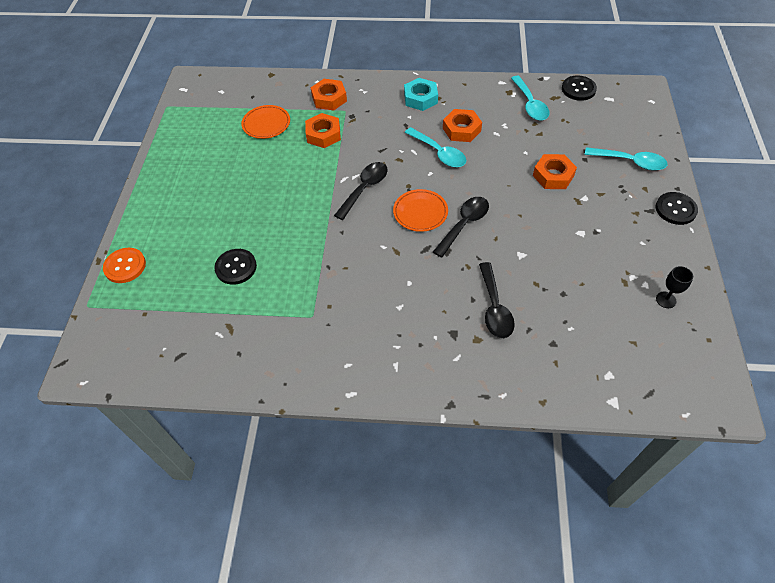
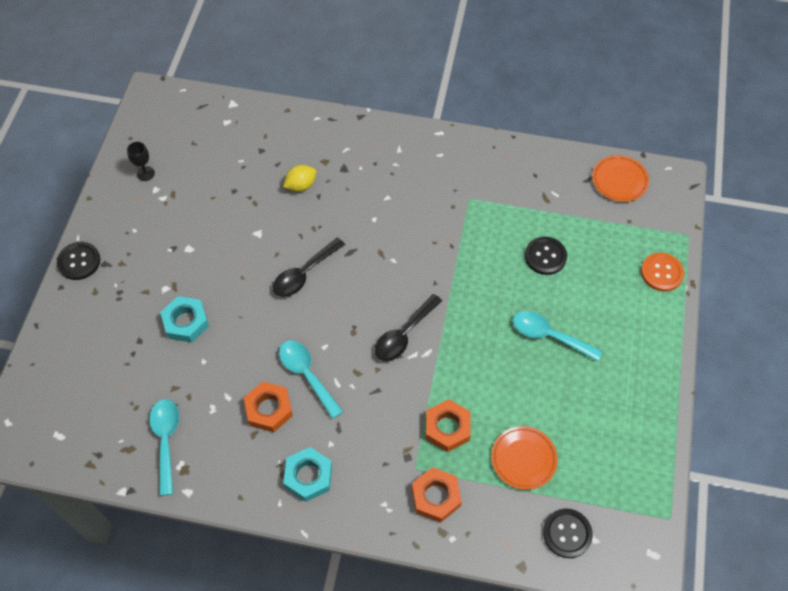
camera: 175 degrees left, 5 degrees up
orange plate [393,189,448,232] -> orange plate moved to [592,155,649,202]
black spoon [479,262,515,338] -> yellow lemon [283,165,316,192]
orange nut [533,154,577,189] -> turquoise nut [160,296,209,343]
black button [562,75,597,101] -> black button moved to [543,508,593,558]
turquoise spoon [584,147,668,171] -> turquoise spoon moved to [513,311,602,361]

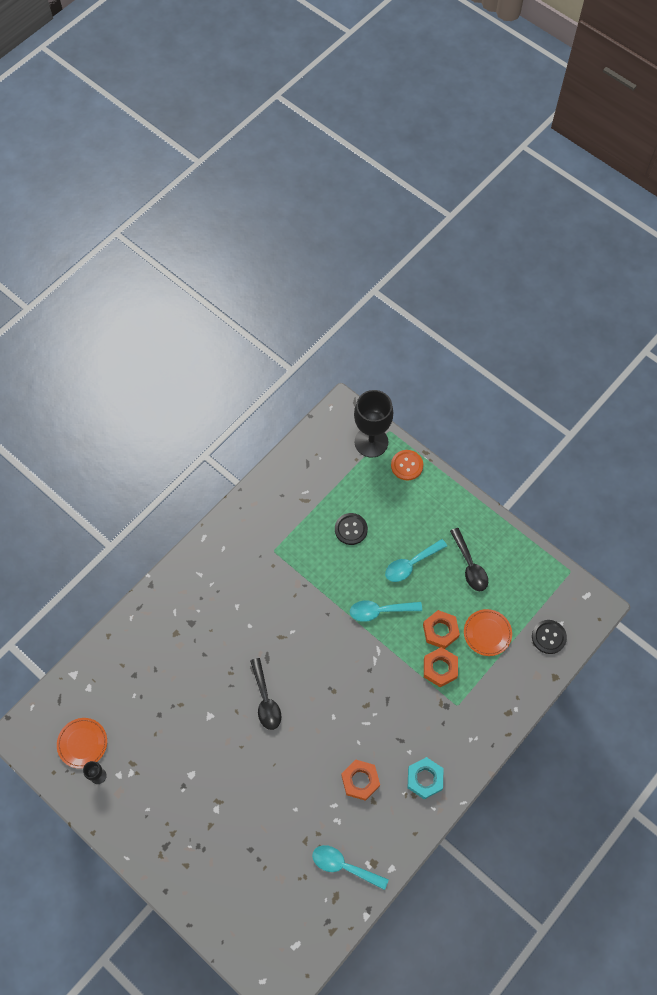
camera: 60 degrees left, 5 degrees up
black button [57,242,100,280] -> none
turquoise nut [160,296,209,343] -> none
turquoise spoon [279,340,343,419] -> turquoise spoon moved to [350,601,422,622]
yellow lemon [283,165,316,192] -> none
black spoon [375,294,442,362] -> black spoon moved to [450,528,488,591]
orange nut [412,467,462,522] -> orange nut moved to [423,610,460,649]
orange plate [592,155,649,202] -> orange plate moved to [57,718,107,769]
none -> black goblet [354,390,393,458]

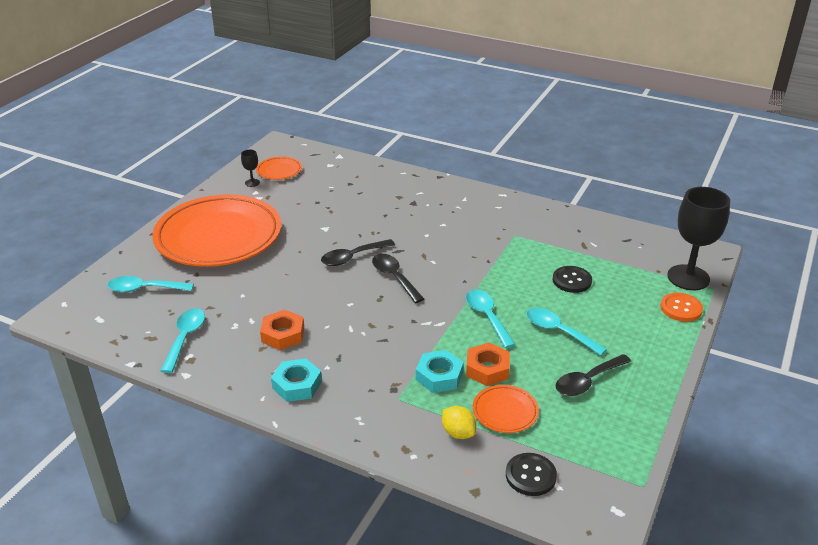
camera: 75 degrees right, 30 degrees down
orange nut [424,647,458,687] -> turquoise nut [416,350,464,393]
none -> turquoise spoon [107,276,194,293]
none -> orange plate [152,194,281,267]
none -> black spoon [372,254,424,303]
none -> yellow lemon [442,406,476,439]

